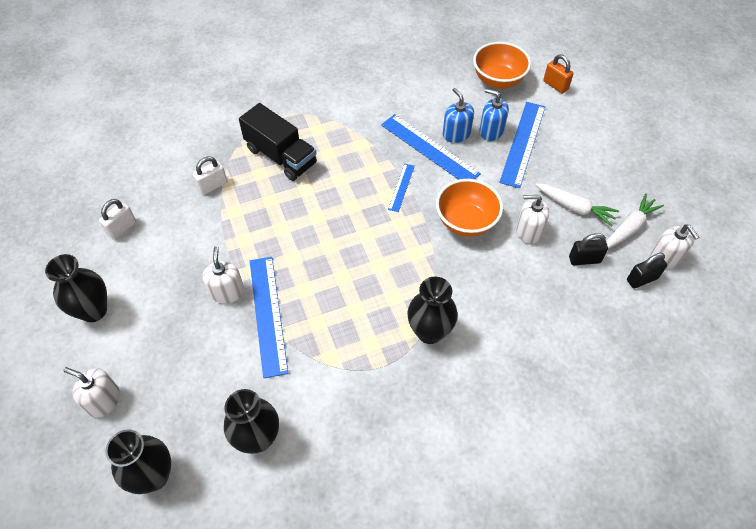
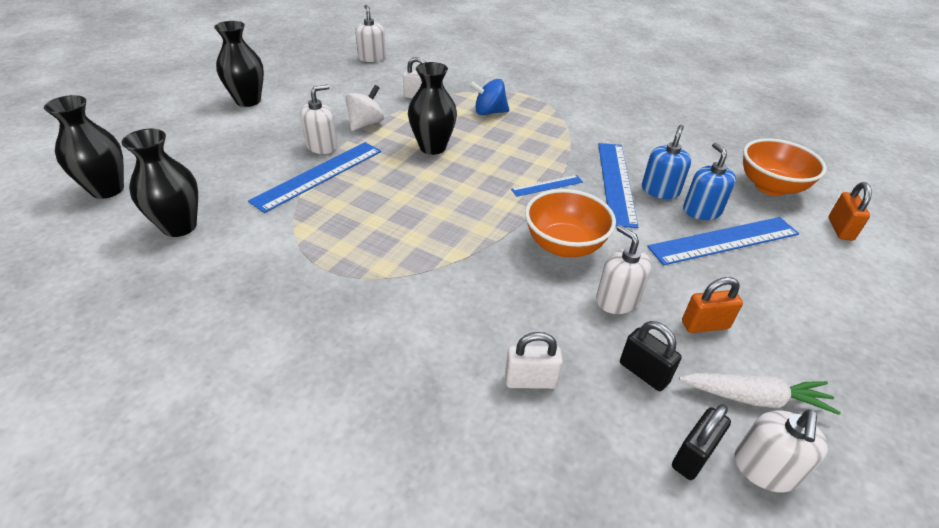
camera: 50 degrees right, 15 degrees down
white soap dispenser [63,367,120,418] -> white soap dispenser moved to [355,5,386,62]
white padlock [99,199,136,240] -> white padlock moved to [505,332,563,389]
black truck [239,103,317,181] -> blue spinning top [469,79,509,115]
black vase [407,277,458,344] -> black vase moved to [408,62,457,155]
white carrot [535,184,619,227] -> orange padlock [682,277,743,333]
black padlock [627,253,667,289] -> black padlock turned 75 degrees counterclockwise [672,404,731,480]
none -> white spinning top [346,85,384,131]

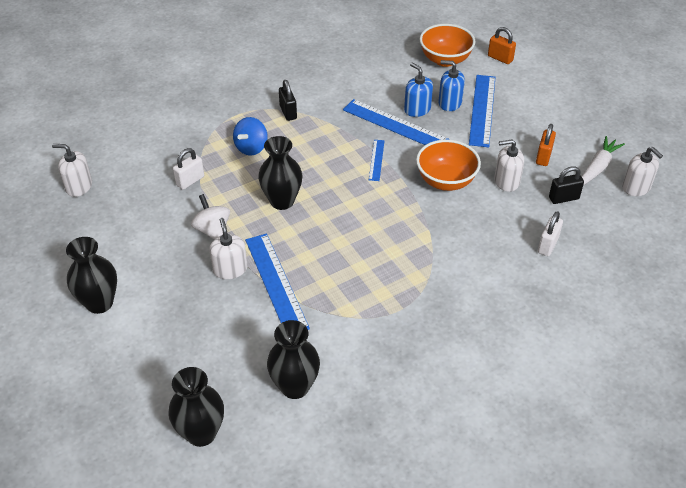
camera: 60 degrees left, 5 degrees up
black padlock [672,404,731,480] -> black padlock moved to [279,80,297,121]

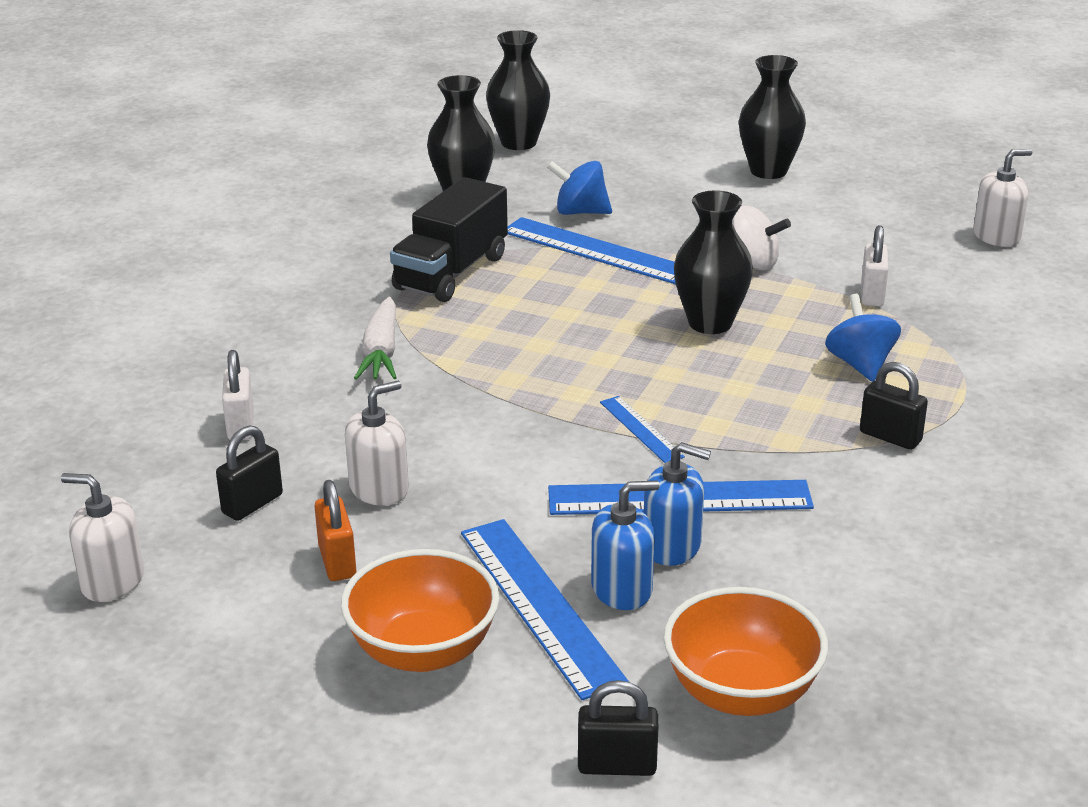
camera: 145 degrees right, 15 degrees down
white soap dispenser [209,218,247,279] -> none
orange bowl [416,140,481,191] -> orange bowl moved to [341,549,499,672]
orange padlock [488,27,516,64] -> black padlock [578,680,658,776]
white carrot [581,136,625,185] -> white carrot moved to [354,297,397,380]
none -> black truck [390,177,508,302]
none -> blue spinning top [547,161,612,215]

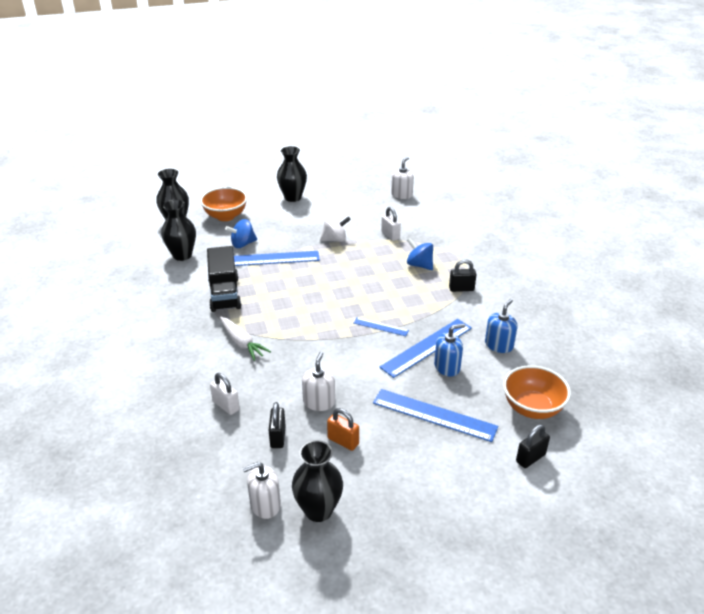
camera: 40 degrees left, 5 degrees up
orange bowl [341,549,499,672] -> orange bowl moved to [200,187,247,221]
blue soap dispenser [591,480,659,610] -> blue soap dispenser moved to [485,299,517,353]
black vase [674,190,753,334] -> black vase moved to [292,440,343,522]

